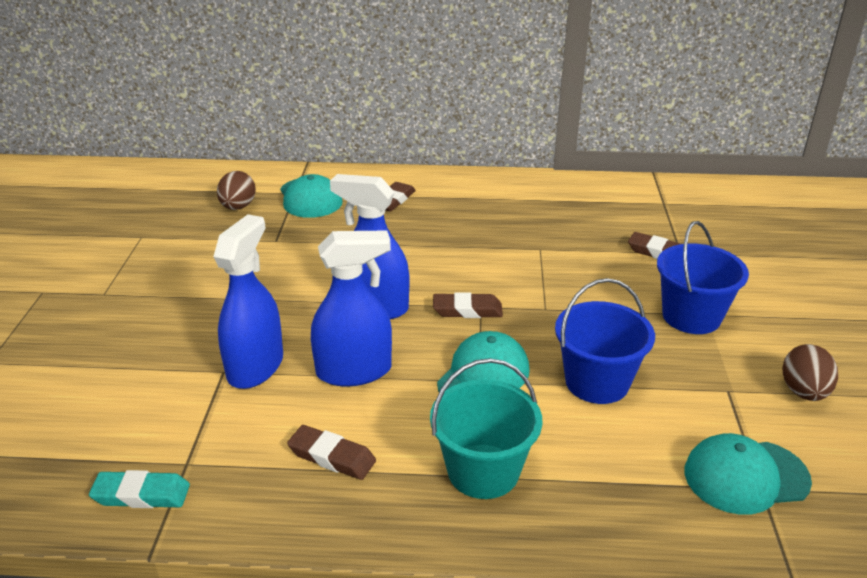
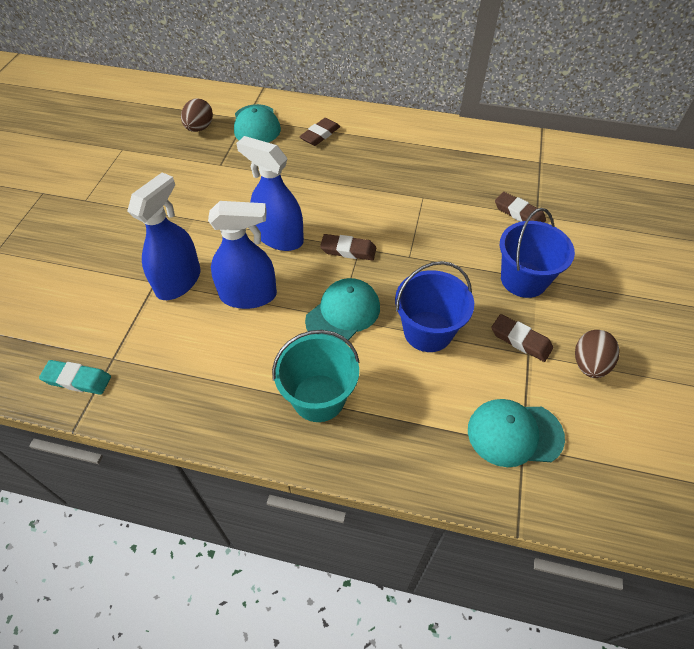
camera: 10 degrees right, 20 degrees up
brown eraser [287,425,376,480] -> brown eraser moved to [491,314,553,362]

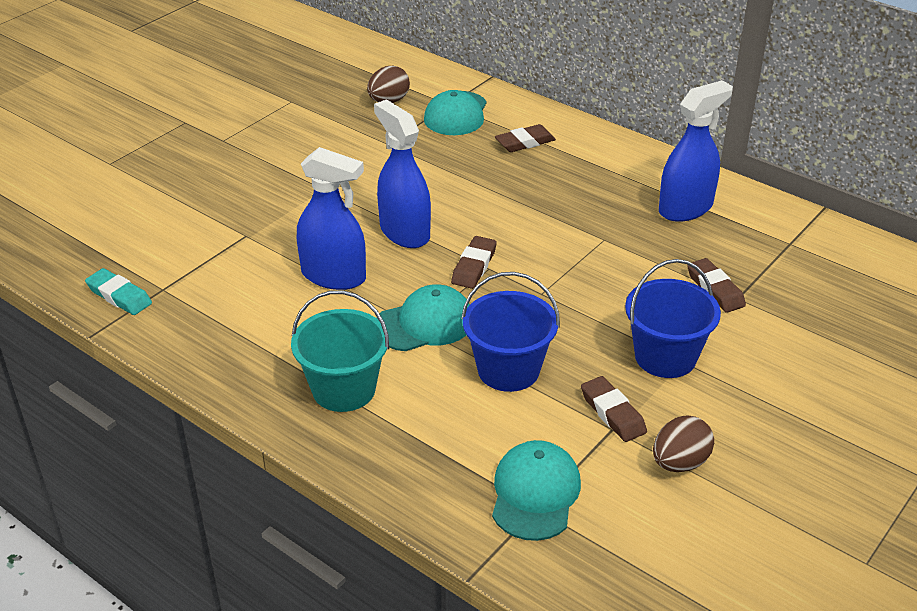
camera: 25 degrees right, 15 degrees down
blue spray bottle [127,173,201,300] -> blue spray bottle moved to [659,80,733,222]
brown eraser [320,234,376,260] -> brown eraser turned 75 degrees clockwise [451,236,497,289]
turquoise cap [468,399,565,467] -> turquoise cap turned 75 degrees clockwise [492,440,581,541]

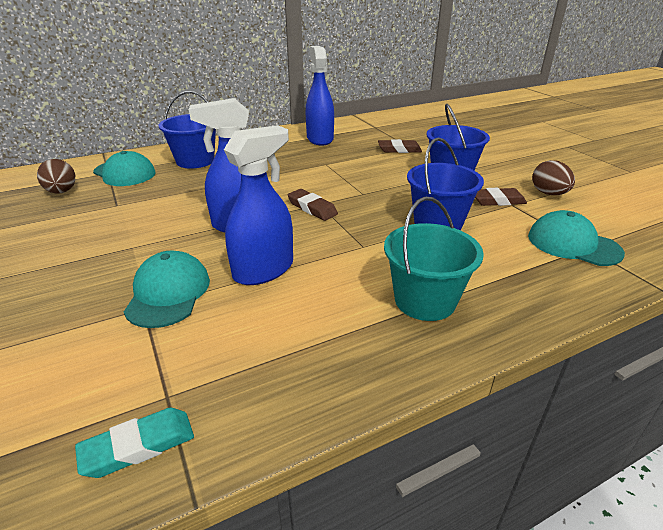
camera: 65 degrees left, 5 degrees down
turquoise cap [376,284,470,351] -> turquoise cap moved to [124,250,210,328]
brown eraser [495,124,556,152] -> blue bucket [159,91,216,169]

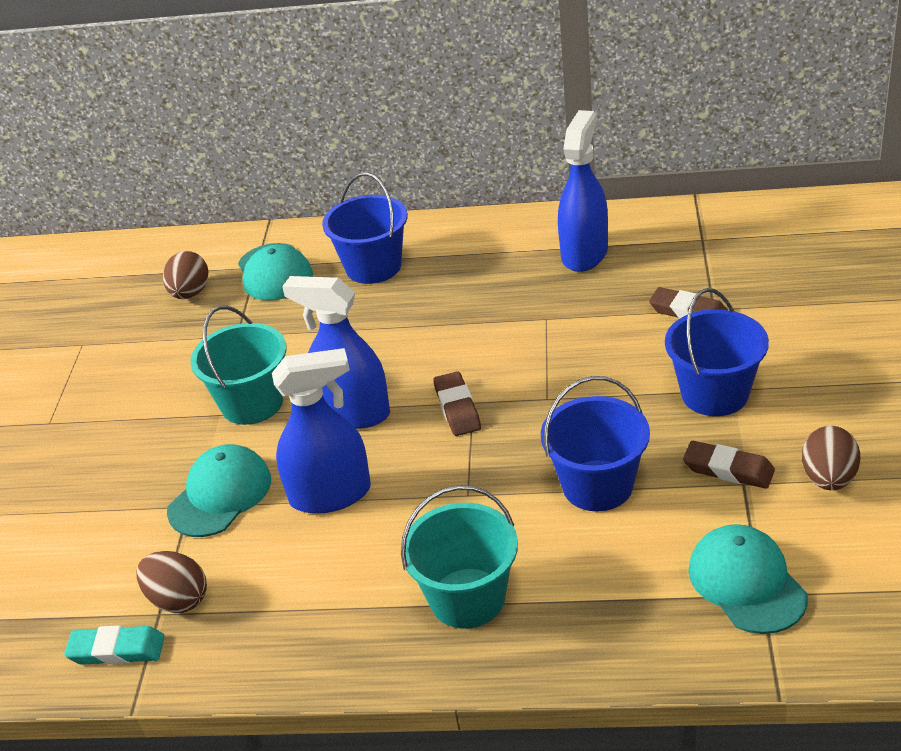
camera: 35 degrees right, 5 degrees up
none -> brown egg [136,551,207,613]
none -> turquoise bucket [190,306,287,425]

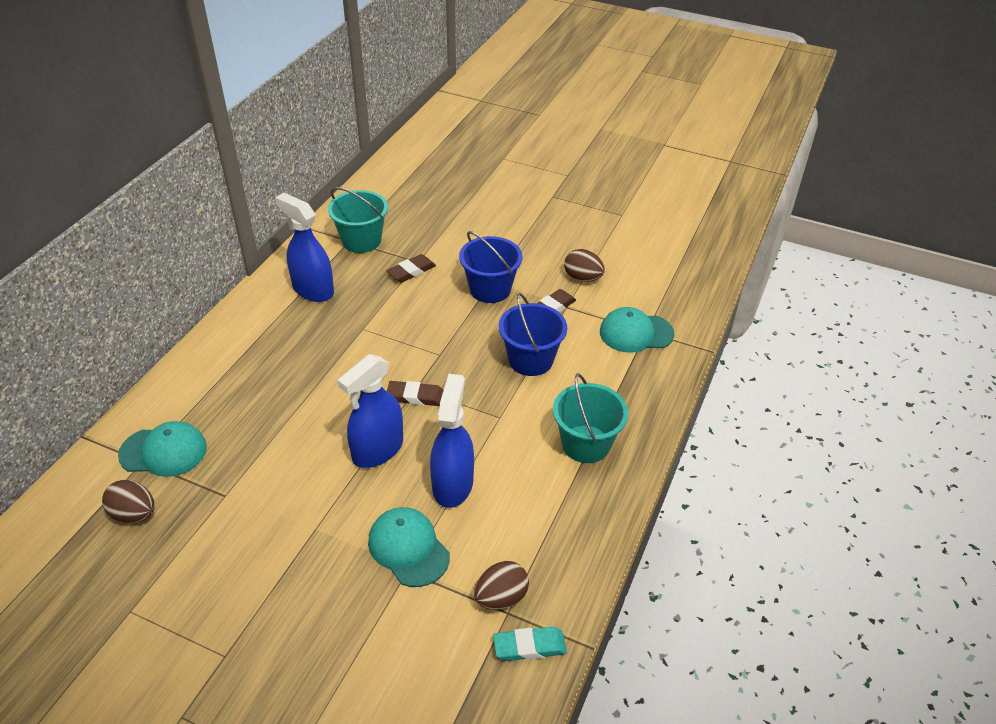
camera: 75 degrees left, 5 degrees up
turquoise eraser [64,625,165,665] -> turquoise eraser turned 60 degrees clockwise [493,627,567,661]
turquoise bucket [190,306,287,425] -> turquoise bucket moved to [328,187,388,253]
blue bucket [322,173,408,284] -> none

